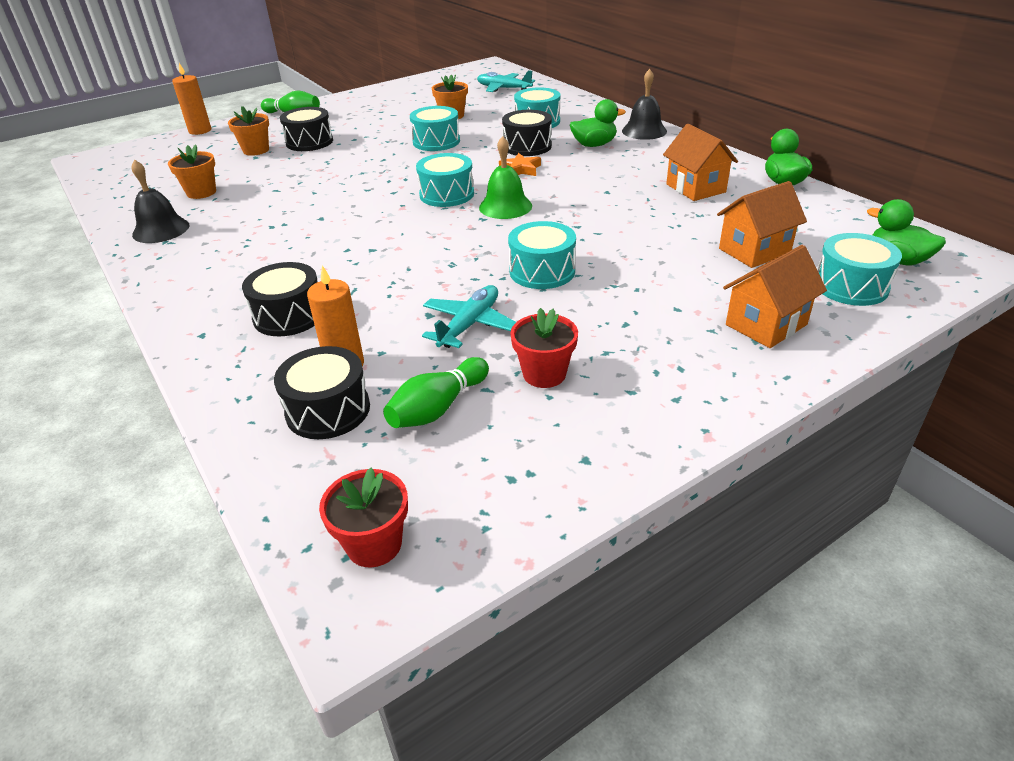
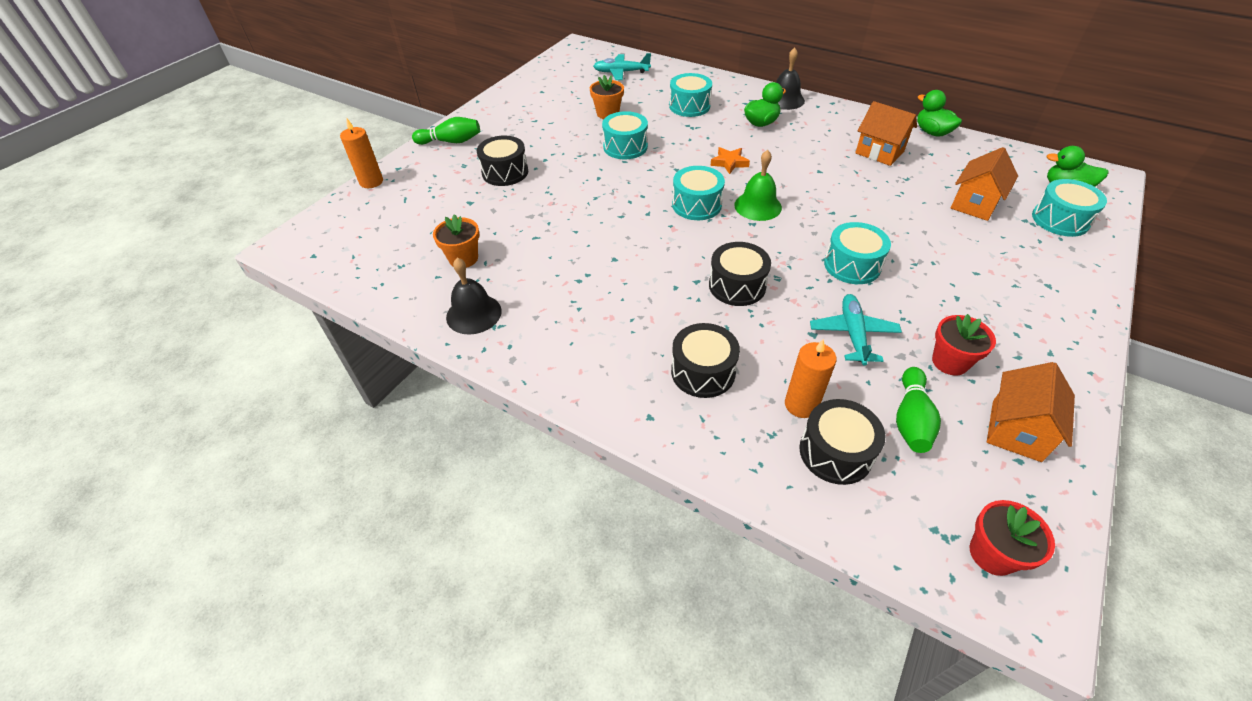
camera: 25 degrees left, 10 degrees up
orange flower pot [228,106,269,156] -> none
black drum [502,110,552,156] -> black drum moved to [709,242,771,306]
orange house [723,245,827,348] -> orange house moved to [987,362,1075,462]

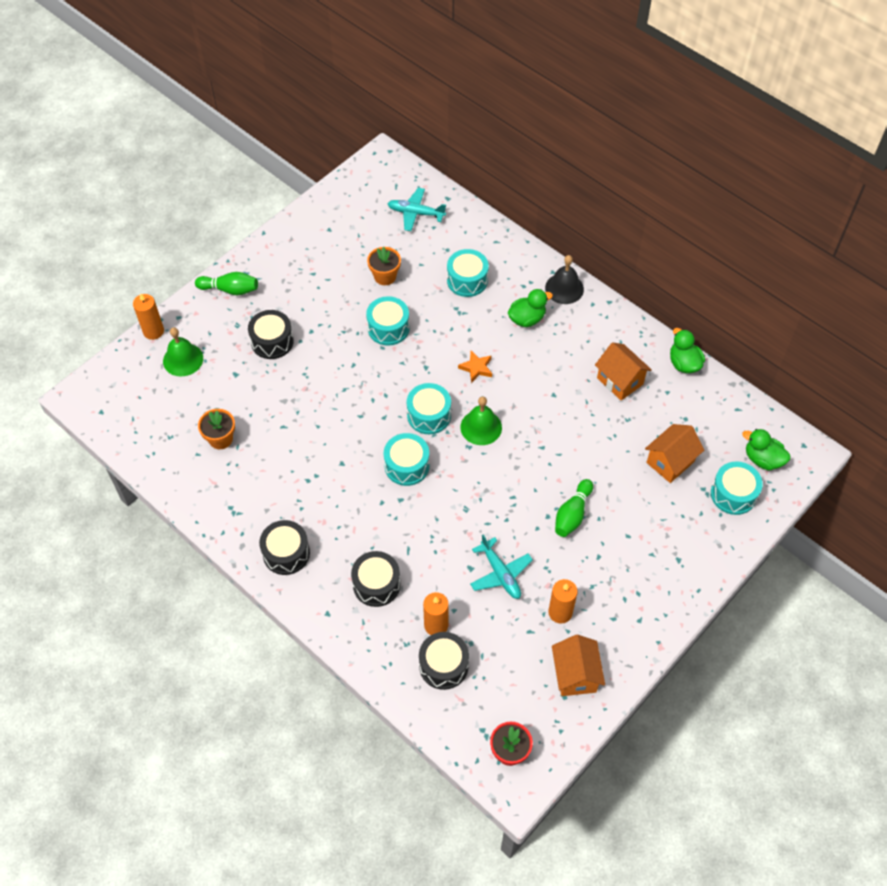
camera: 10 degrees right, 10 degrees up
black bell [446,258,502,335] -> none
black drum [709,242,771,306] -> black drum moved to [259,520,310,575]
turquoise plane [810,294,902,366] -> turquoise plane turned 135 degrees clockwise [470,535,533,599]
turquoise drum [824,222,891,284] -> turquoise drum moved to [384,433,430,486]
green bowling pin [896,367,941,453] -> green bowling pin moved to [555,479,593,537]
red flower pot [932,314,996,376] -> orange candle [548,579,578,624]
orange house [987,362,1075,462] -> orange house turned 45 degrees counterclockwise [552,635,605,696]
none -> green bell [163,327,203,376]

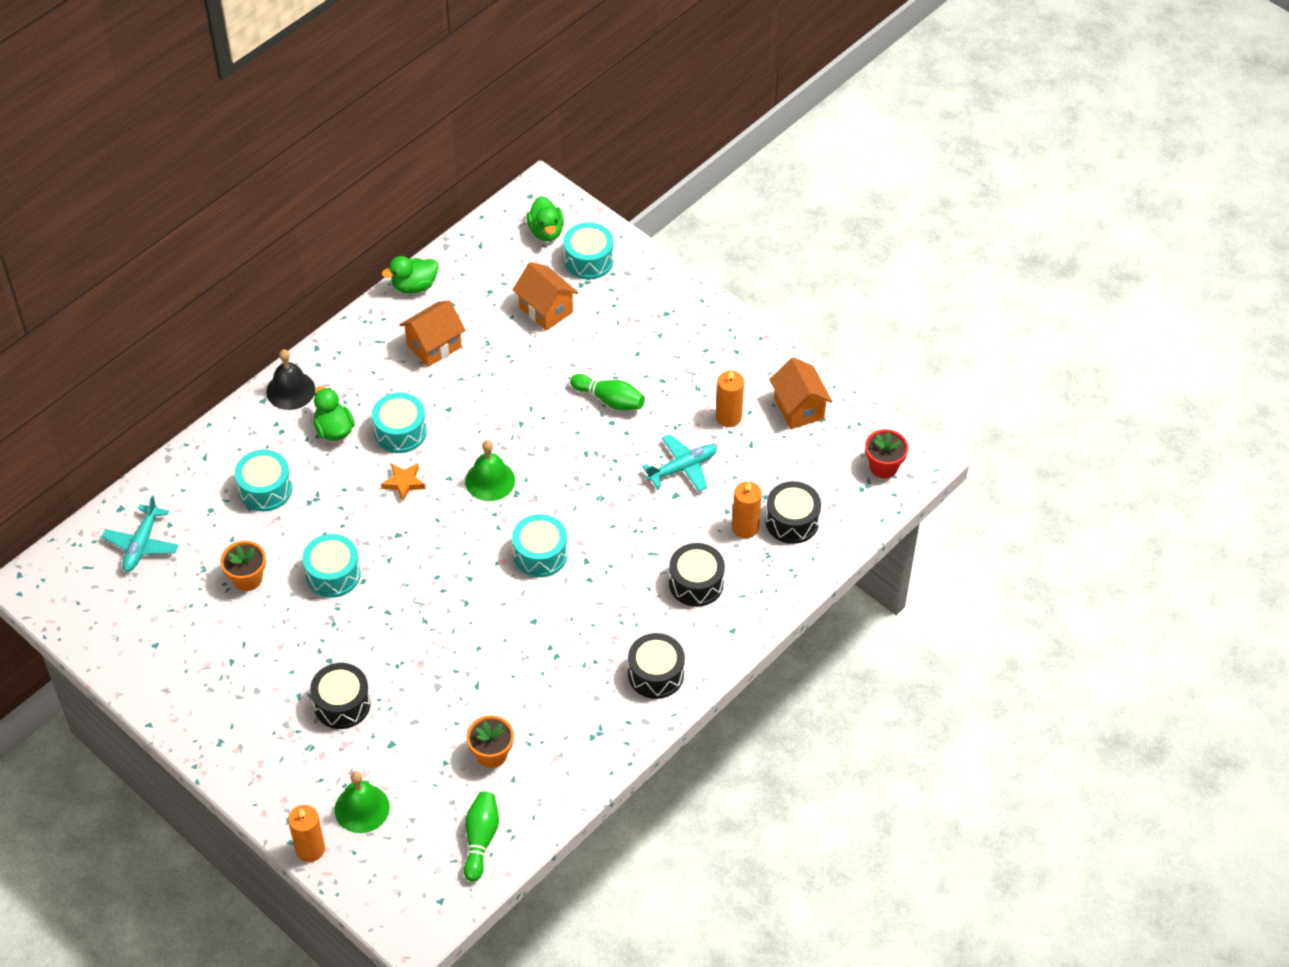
camera: 90 degrees left, 5 degrees down
green bowling pin [195,272,258,295] -> green bowling pin moved to [463,792,499,882]
turquoise drum [407,383,451,434] -> turquoise drum moved to [372,392,427,453]
orange house [552,635,605,696] -> orange house turned 75 degrees clockwise [769,357,832,429]
green duck [742,429,791,471] -> green duck turned 45 degrees counterclockwise [526,196,564,241]

